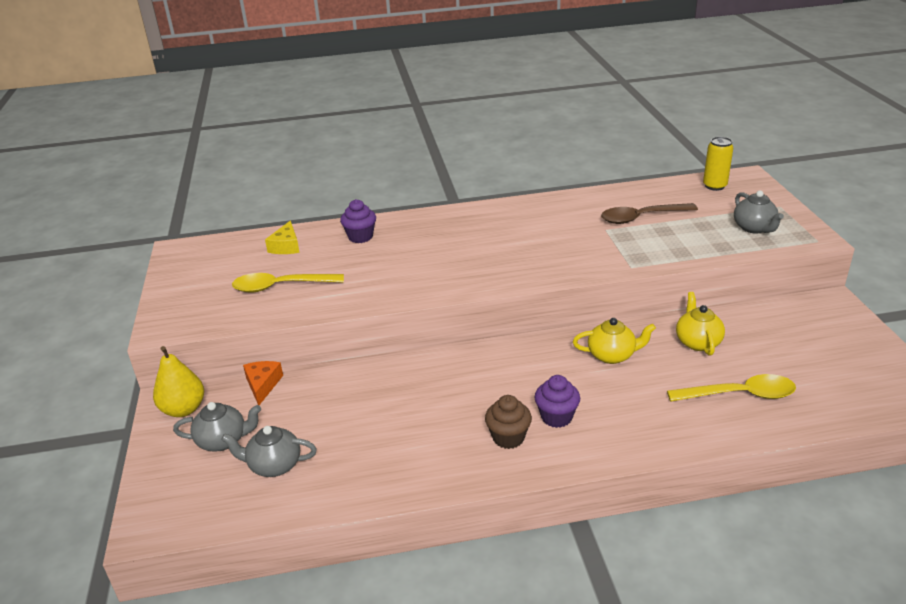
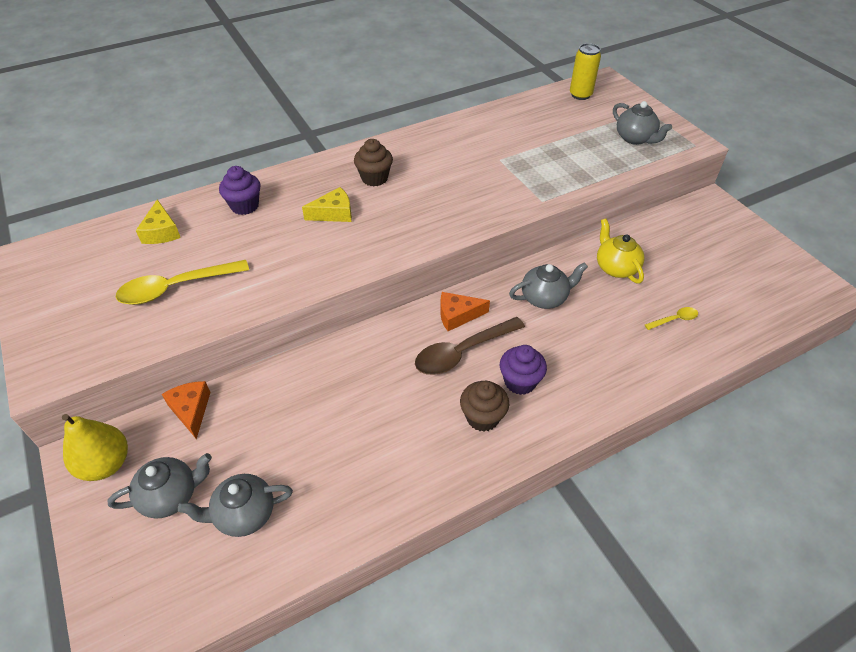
camera: 20 degrees left, 15 degrees up
yellow teapot [573,318,656,364] -> grey teapot [509,262,588,309]
brown spoon [601,203,698,224] -> brown spoon moved to [415,317,525,375]
yellow spoon [667,374,796,402] -> yellow spoon [645,307,698,330], size x0.48
none -> yellow cheese [302,187,352,222]
none -> brown cupcake [354,139,393,186]
none -> orange cheese [440,292,490,331]

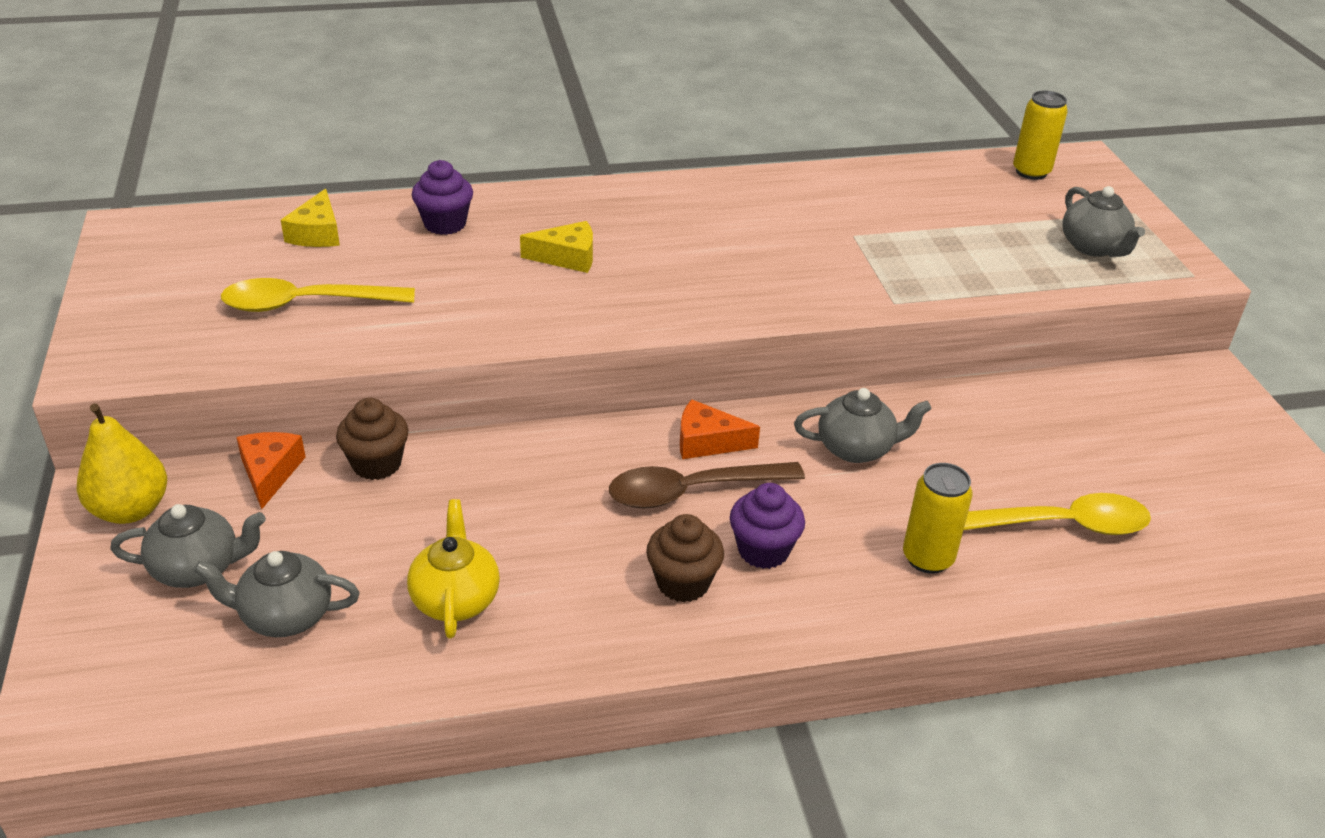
camera: 15 degrees right, 10 degrees down
brown cupcake [354,139,393,186] -> brown cupcake moved to [336,398,409,480]
yellow teapot [597,219,645,283] -> yellow teapot moved to [407,499,500,638]
yellow spoon [645,307,698,330] -> yellow spoon [964,493,1151,535], size x2.07
none -> yellow can [903,463,973,574]

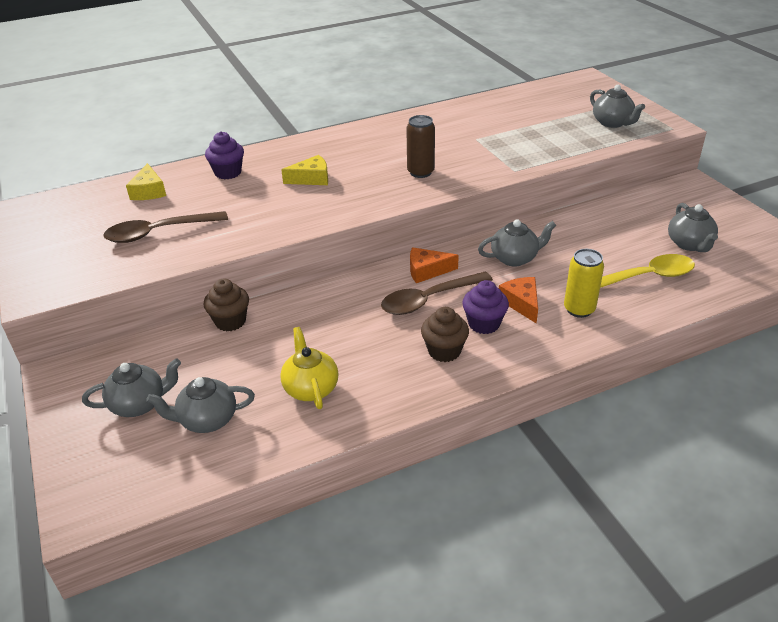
camera: 10 degrees left, 0 degrees up
yellow pear [77,404,167,524] -> none
yellow spoon [221,278,415,312] -> brown spoon [103,211,228,243]
orange cheese [236,432,306,510] -> orange cheese moved to [499,277,538,324]
yellow can [1013,90,1068,180] -> none
none -> brown can [406,115,435,178]
none -> grey teapot [668,203,718,252]

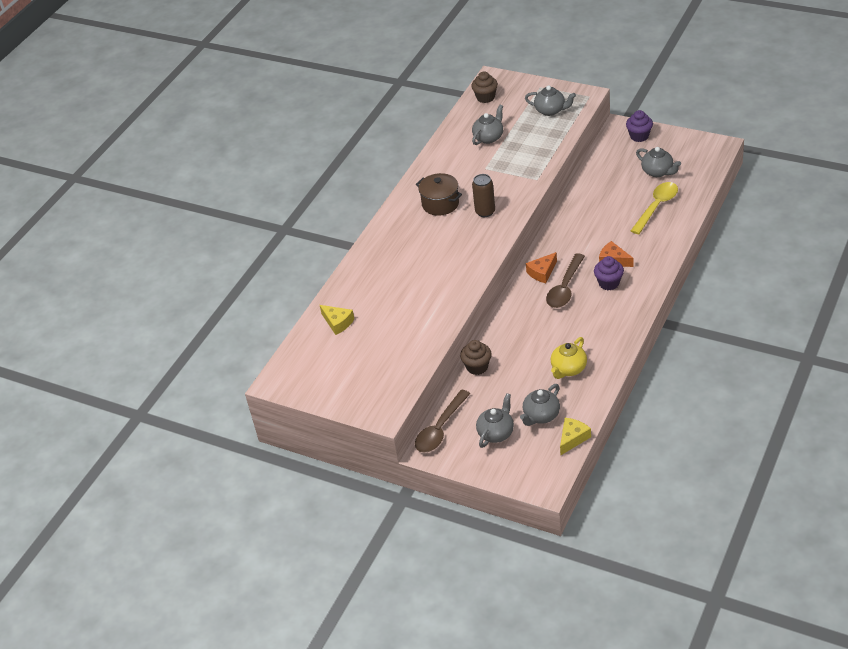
camera: 35 degrees left, 5 degrees up
brown spoon [103,211,228,243] -> brown spoon moved to [415,390,470,453]
purple cupcake [205,131,244,179] -> purple cupcake moved to [626,110,653,142]
yellow teapot [280,327,338,409] -> yellow teapot turned 90 degrees counterclockwise [551,337,587,379]
yellow cheese [281,155,328,185] -> yellow cheese moved to [560,418,591,455]
brown cupcake [421,307,469,362] -> brown cupcake moved to [471,71,498,103]
grey teapot [478,219,556,267] -> grey teapot moved to [472,105,503,145]
yellow can [564,249,604,318] -> none
none -> brown pot [416,173,462,216]

